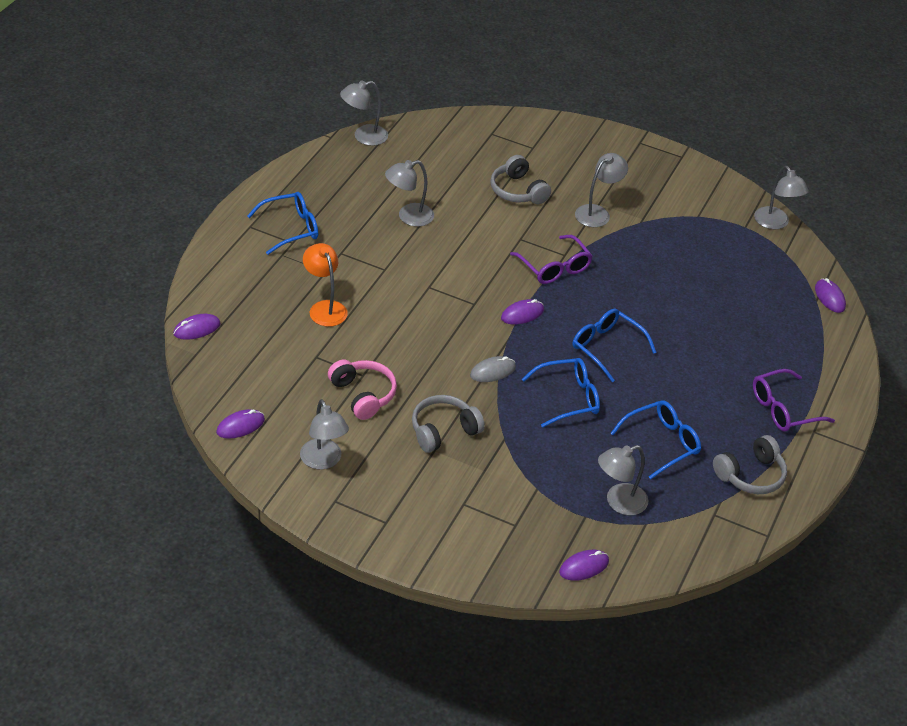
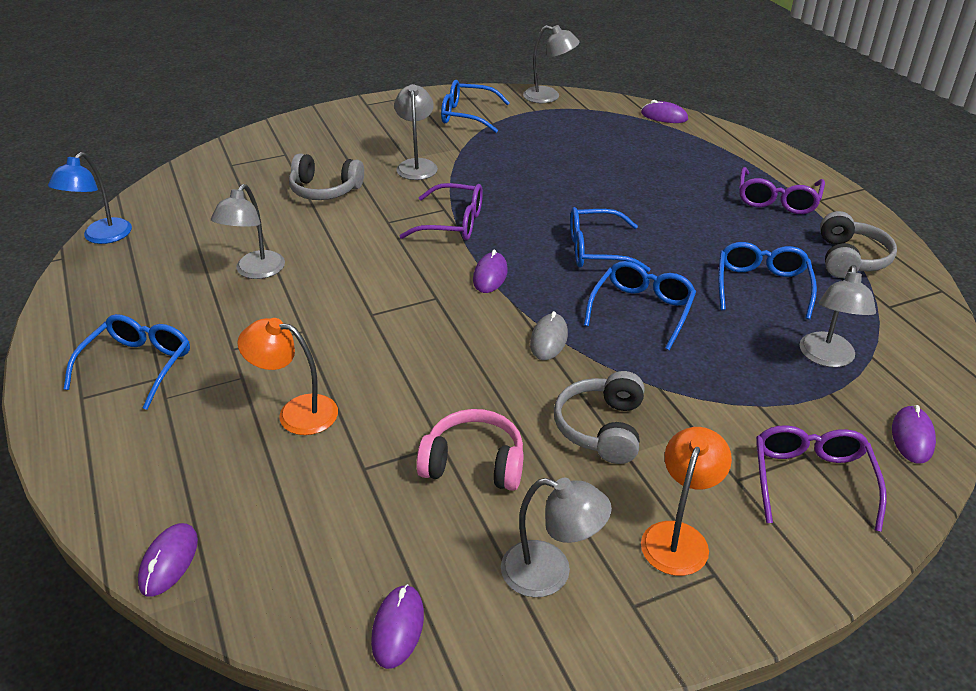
camera: 45 degrees left, 5 degrees down
grey lamp [340,80,388,146] -> blue lamp [48,152,132,244]
none -> blue glasses [441,80,510,133]
none -> orange lamp [641,427,732,576]
none -> purple glasses [756,425,887,532]

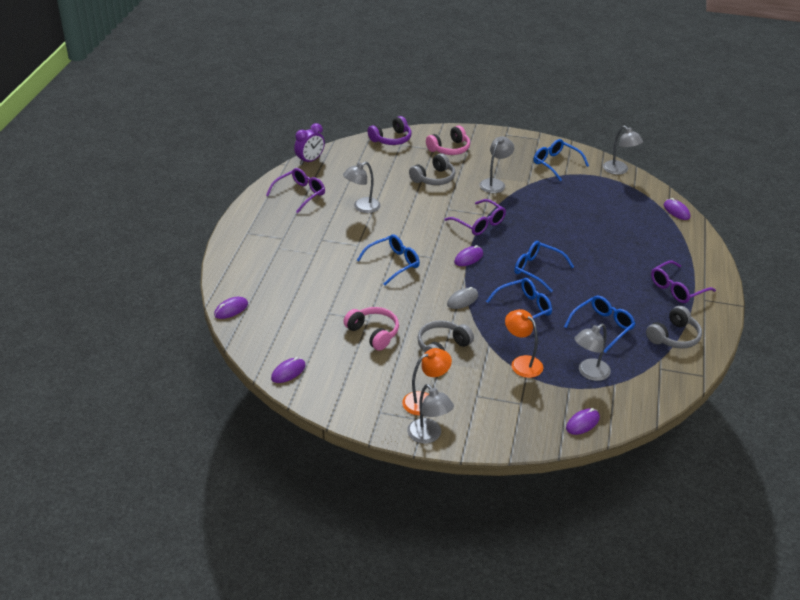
camera: 35 degrees right, 0 degrees up
blue lamp [48,152,132,244] -> purple clock [294,123,325,165]
blue glasses [64,314,190,410] -> blue glasses moved to [357,234,420,286]
orange lamp [238,318,338,435] -> orange lamp moved to [505,309,543,378]
grey headphones [289,153,364,200] -> grey headphones turned 90 degrees counterclockwise [409,153,455,185]
grey lamp [501,478,612,597] -> grey lamp moved to [407,384,454,444]
purple glasses [756,425,887,532] -> purple glasses moved to [266,168,325,213]
none -> purple headphones [368,116,412,145]
none -> pink headphones [426,126,470,155]

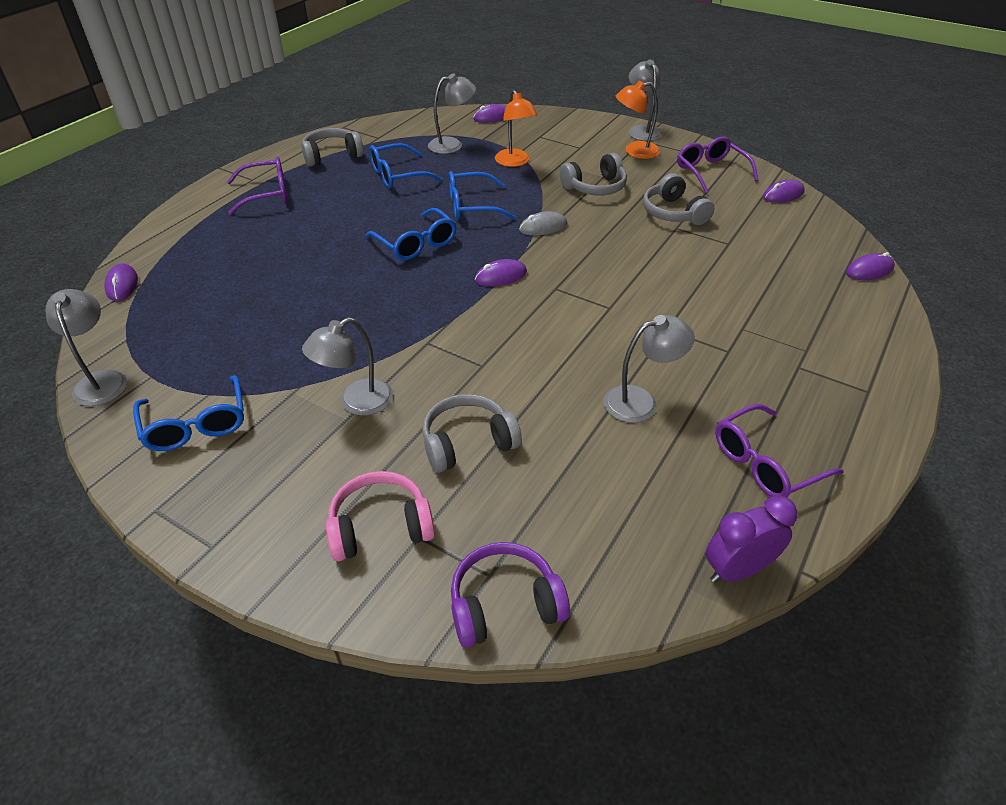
camera: 160 degrees left, 5 degrees up
pink headphones [344,307,399,351] -> grey headphones [643,173,714,225]
blue glasses [357,234,420,286] -> none
purple glasses [445,199,506,235] -> purple glasses moved to [677,137,758,193]

